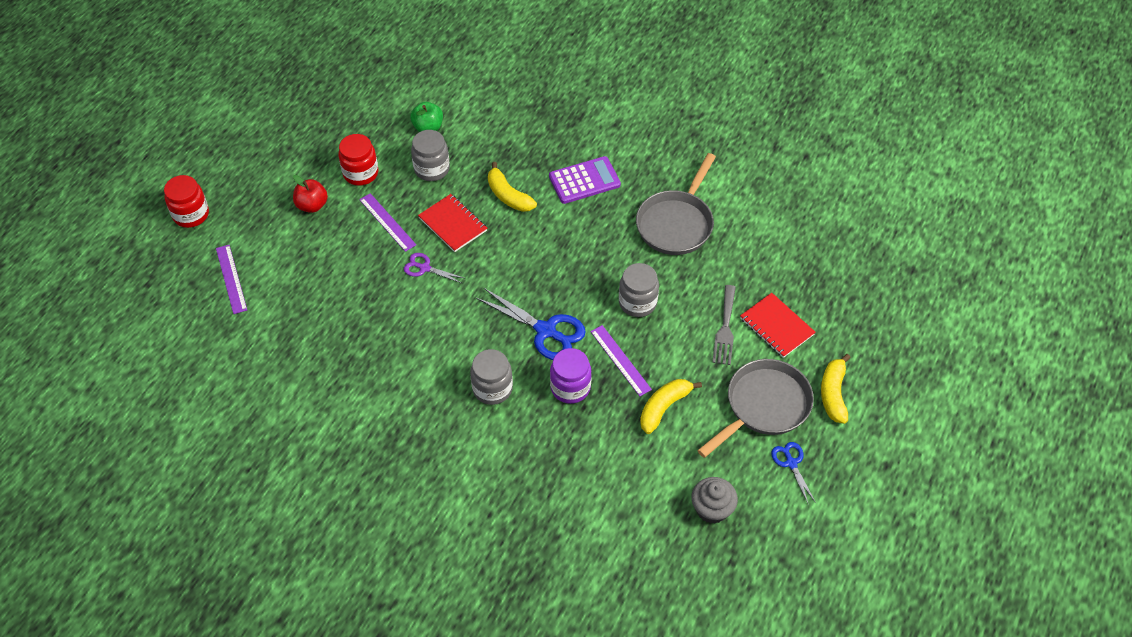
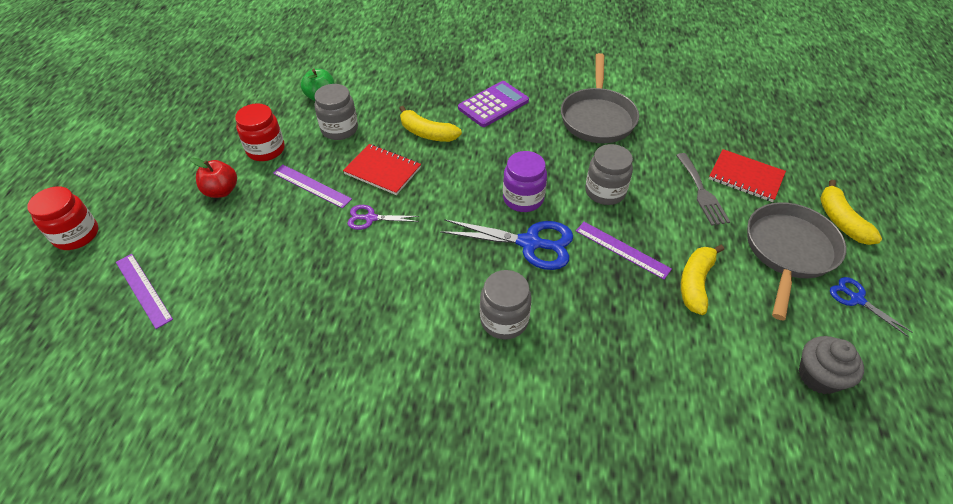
camera: 20 degrees left, 5 degrees down
purple jar [550,348,592,404] -> purple jar moved to [503,151,547,212]

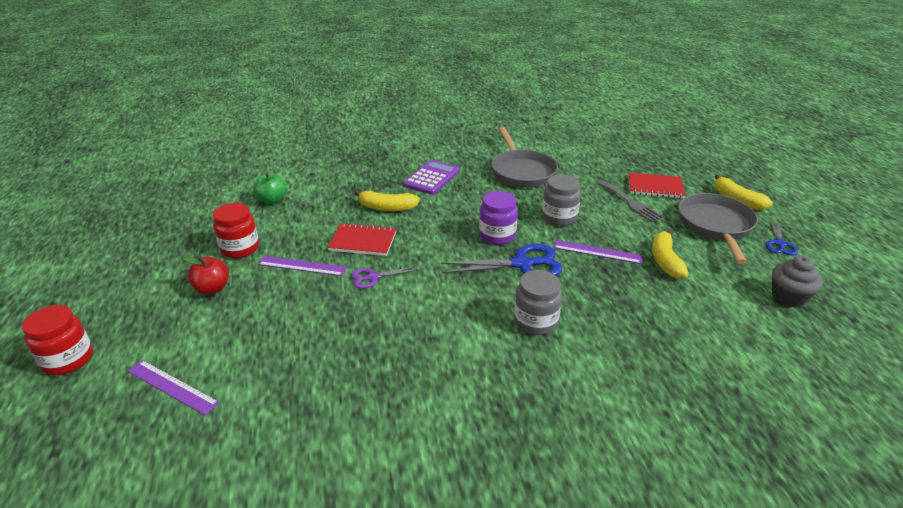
camera: 20 degrees left, 15 degrees down
grey jar [315,84,358,140] -> none
blue scissors [830,277,913,337] -> blue scissors turned 105 degrees counterclockwise [766,221,798,256]

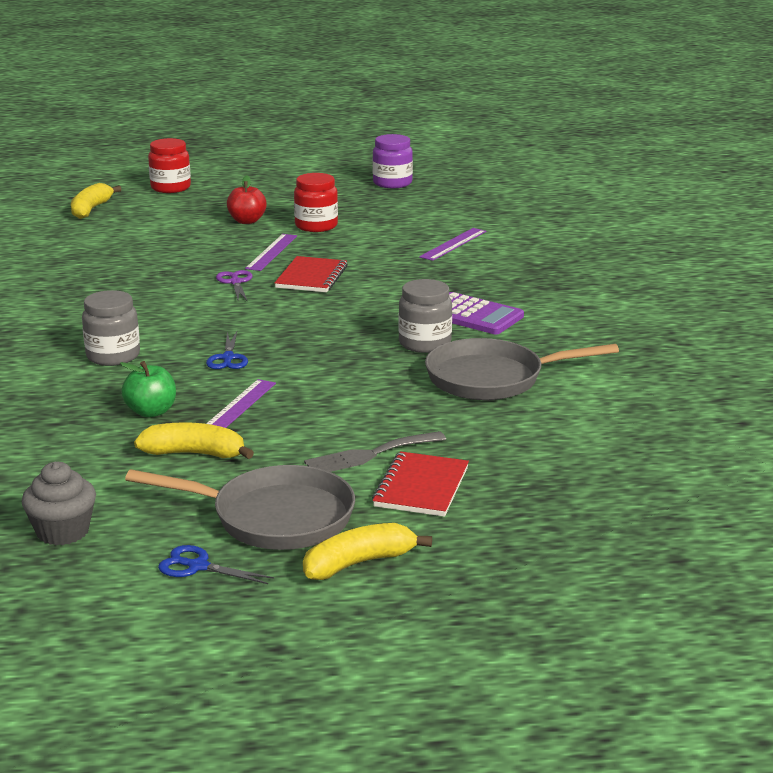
camera: 95 degrees right, 10 degrees down
purple ruler [128,360,220,415] -> purple ruler moved to [419,228,486,261]
green apple [253,172,286,204] -> green apple moved to [119,361,176,418]
yellow banana [354,190,420,211] -> yellow banana moved to [71,183,122,219]
blue scissors [441,244,562,276] -> blue scissors [206,332,248,369], size x0.55
purple jar [479,191,518,245] -> purple jar moved to [373,134,413,188]
grey jar [542,174,581,226] -> grey jar moved to [399,279,452,353]

